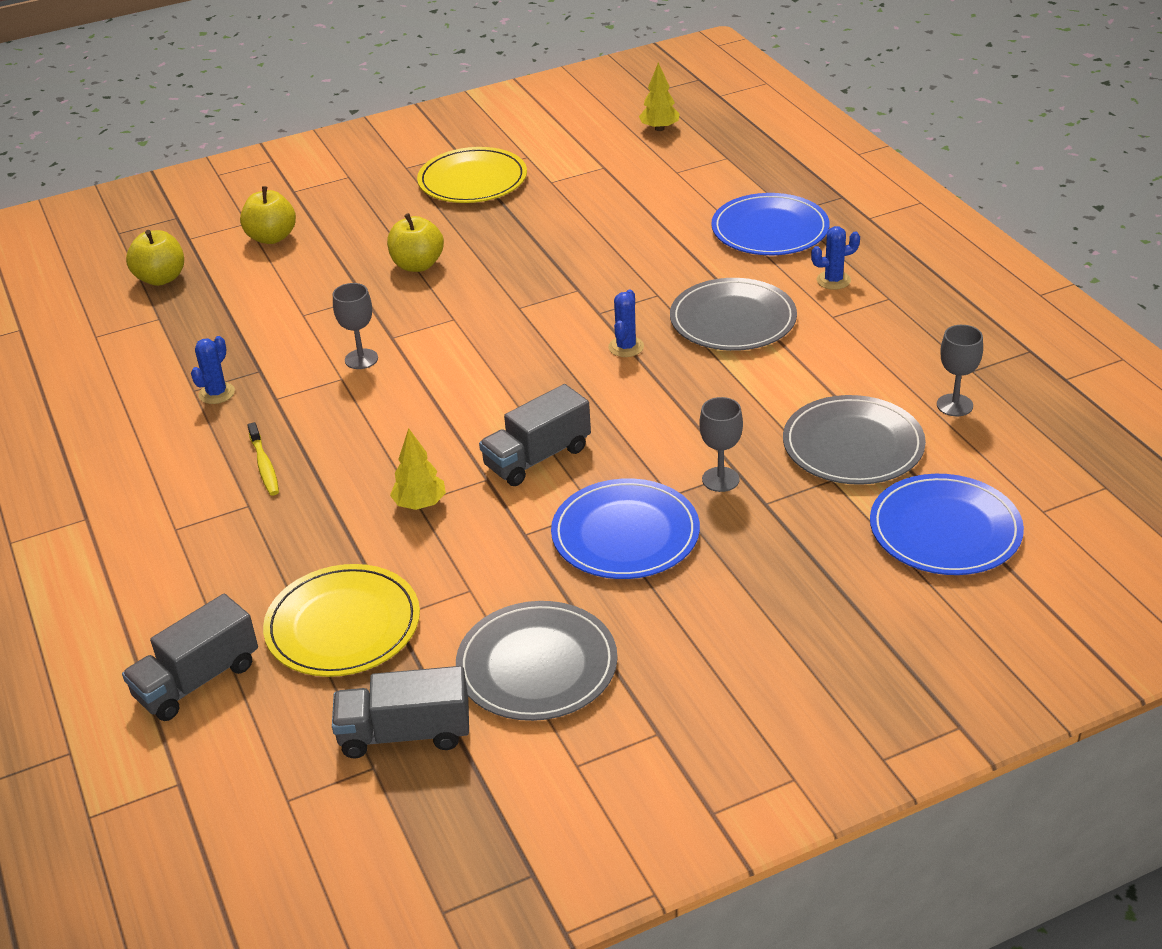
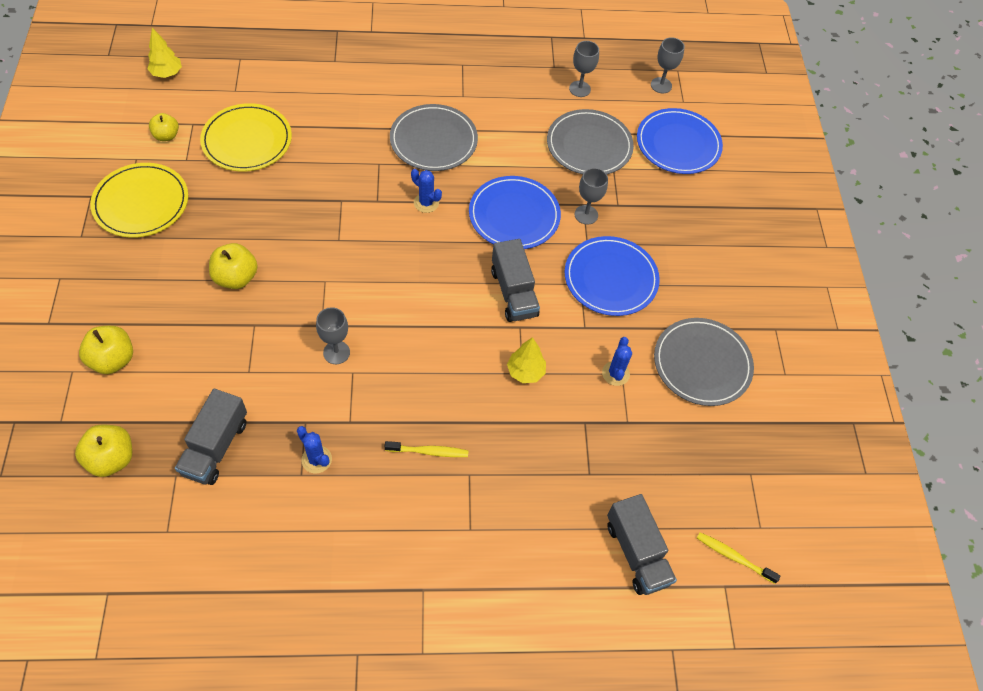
camera: 75 degrees left, 20 degrees up
yellow plate [263,564,420,677] -> yellow plate moved to [200,103,292,172]
grey truck [332,666,469,758] -> grey truck moved to [175,389,247,485]
blue plate [711,193,829,255] -> blue plate moved to [469,176,561,249]
blue cactus [811,226,860,290] -> blue cactus moved to [602,337,632,386]
none -> yellow apple [149,113,179,141]
none -> grey goblet [651,37,685,93]
none -> yellow toothbrush [697,532,781,584]

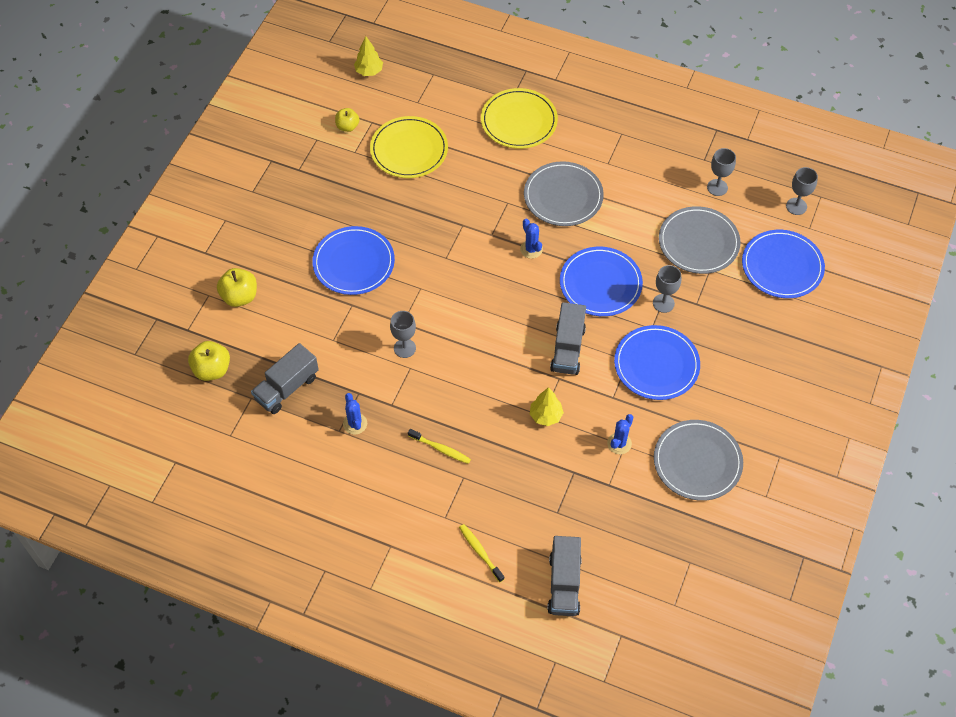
camera: 30 degrees right, 0 degrees up
yellow plate [90,163,188,238] -> yellow plate moved to [481,88,558,149]
yellow apple [209,243,258,289] -> blue plate [312,226,395,295]
yellow toothbrush [697,532,781,584] -> yellow toothbrush moved to [459,524,504,582]

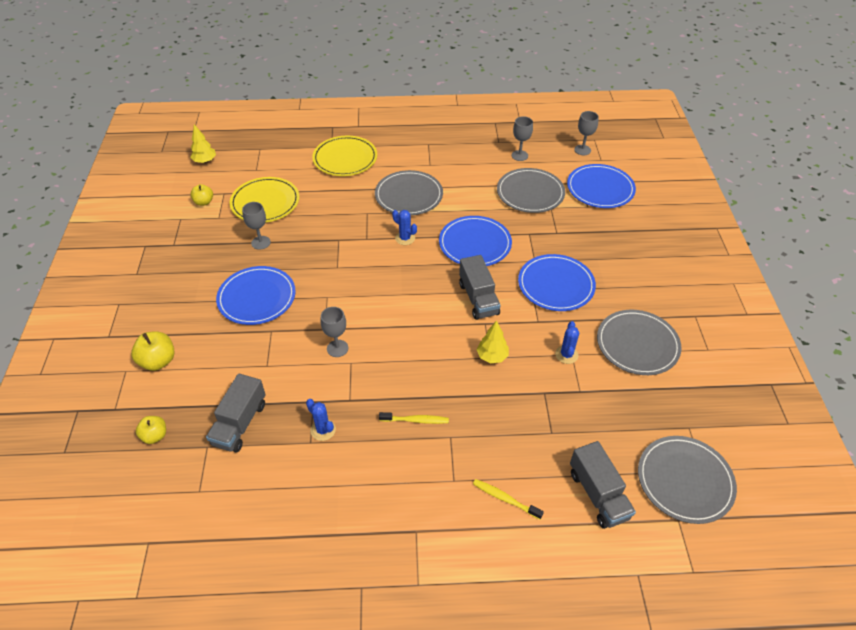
camera: 25 degrees left, 10 degrees down
yellow apple [188,341,230,381] -> yellow apple [136,416,166,444], size x0.66
grey goblet [653,265,681,313] -> grey goblet moved to [242,202,271,250]
none -> grey plate [638,436,737,524]

